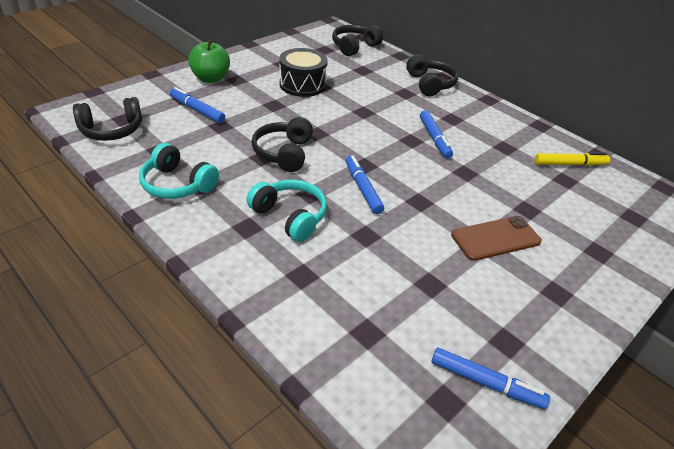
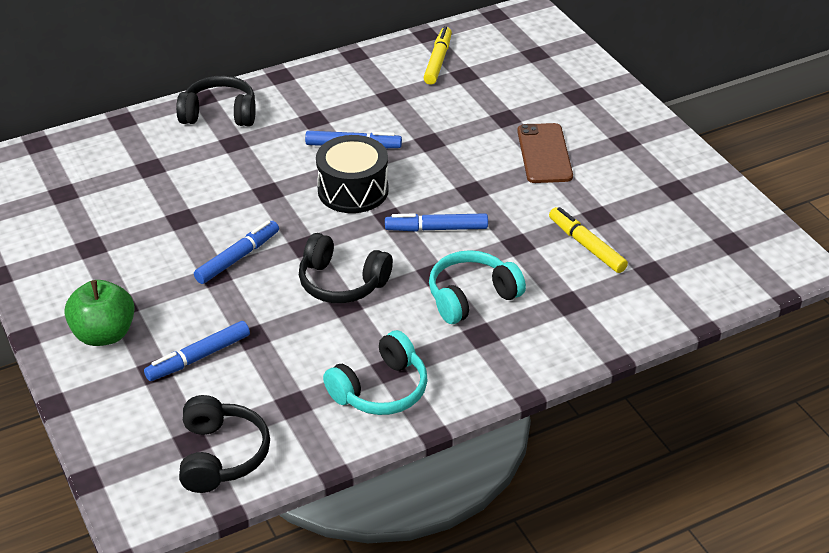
camera: 70 degrees left, 0 degrees up
black drum [279,48,327,97] -> black drum moved to [316,135,389,213]
black headphones [332,25,383,56] -> none
blue marker [431,348,550,409] -> blue marker moved to [194,220,279,284]
none -> yellow marker [549,207,628,273]

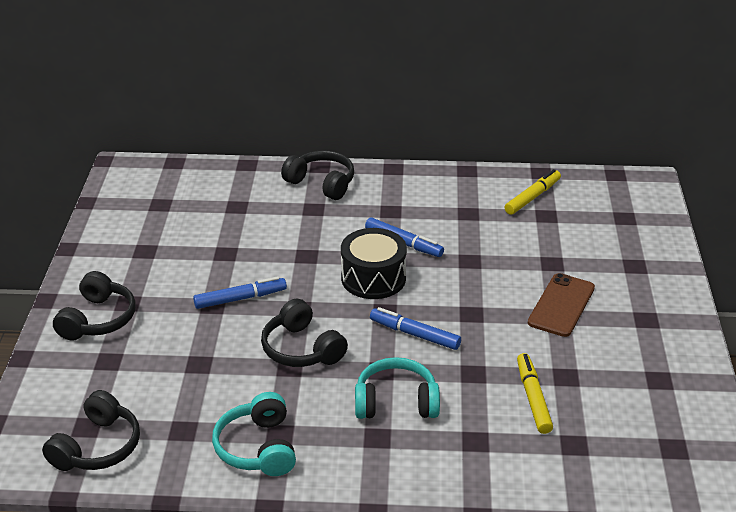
camera: 30 degrees right, 5 degrees down
green apple [64,280,135,346] -> black headphones [53,271,136,341]
blue marker [144,321,250,381] -> none
turquoise headphones [323,330,428,415] -> turquoise headphones turned 90 degrees clockwise [212,392,296,476]

